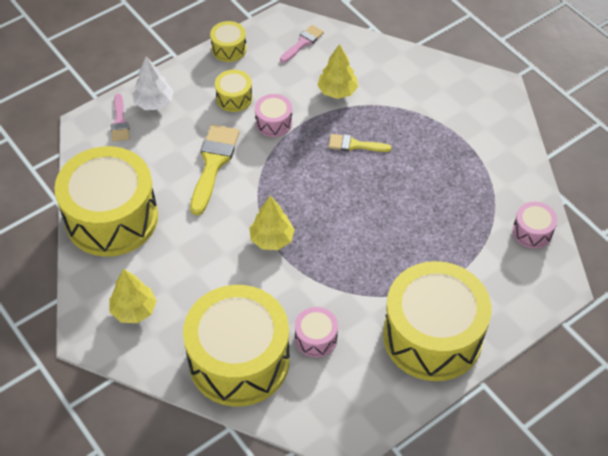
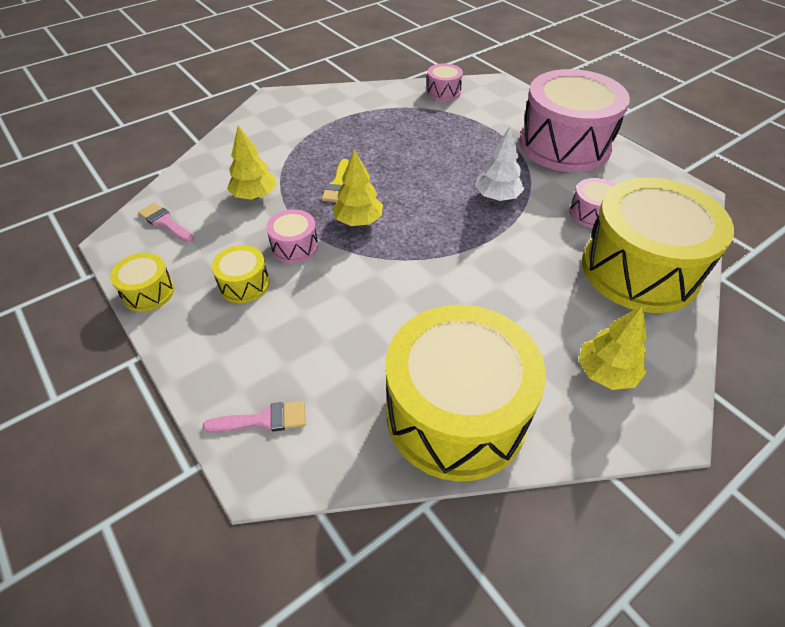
camera: 90 degrees left, 5 degrees down
white tree [132,56,174,110] -> white tree moved to [475,126,524,201]
yellow brush [190,125,240,215] -> none
yellow tree [249,196,295,250] -> yellow tree moved to [332,150,383,226]
yellow drum [383,261,492,381] -> pink drum [519,69,630,172]

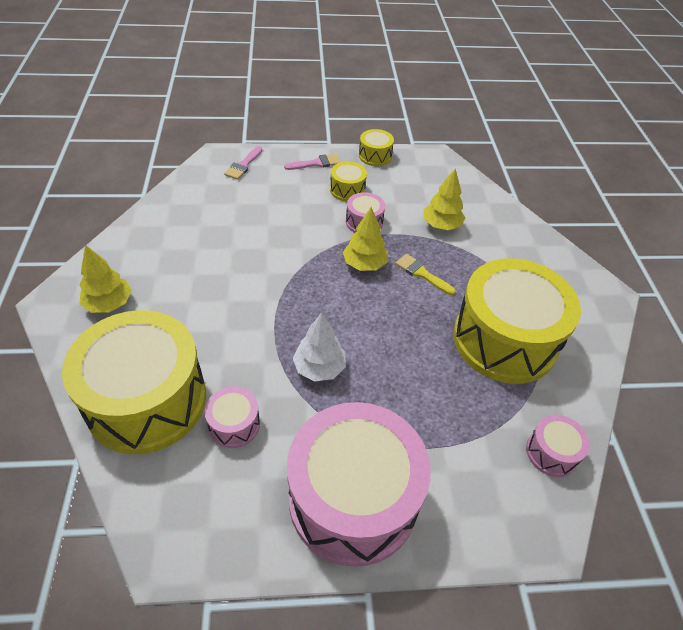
camera: 120 degrees right, 0 degrees up
pink brush [138,203,194,243] -> pink brush moved to [284,154,340,170]
yellow drum [386,305,546,481] -> yellow drum moved to [453,258,581,384]

